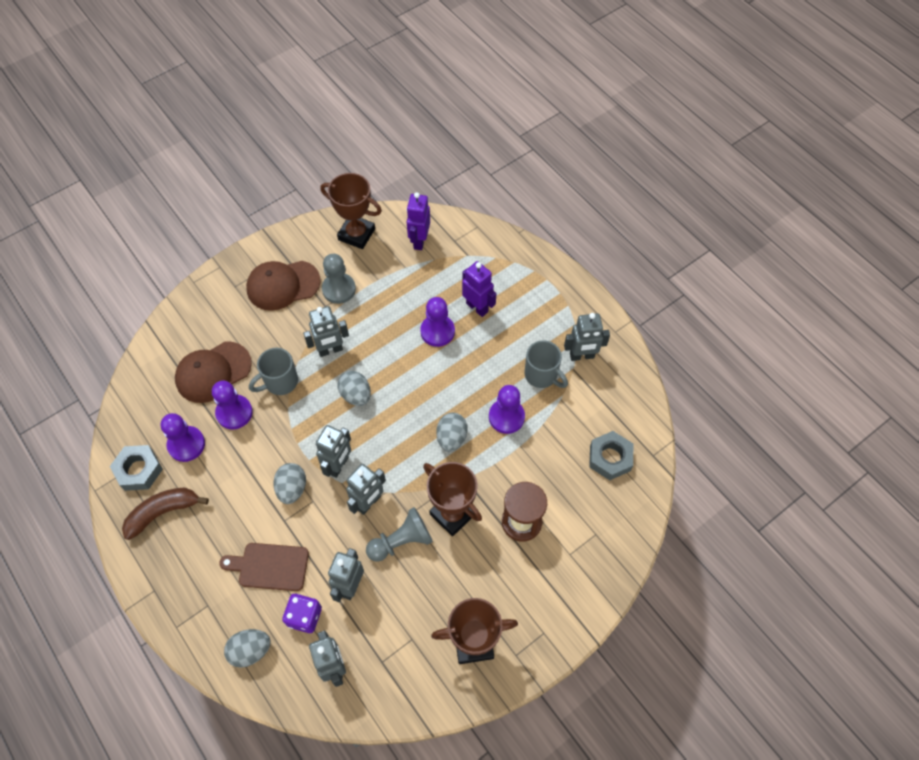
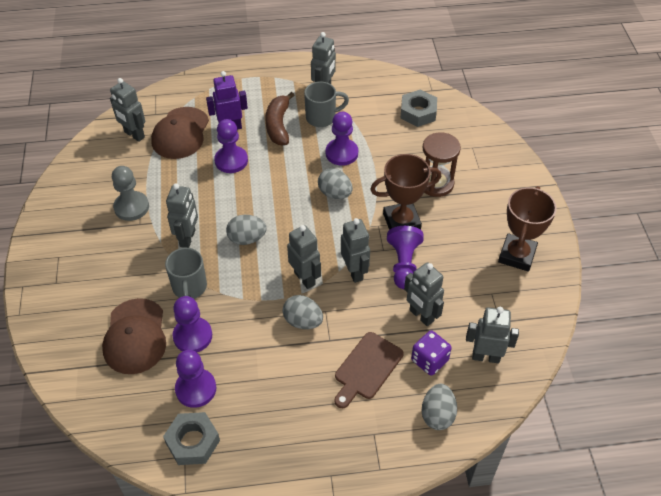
camera: 60 degrees left, 10 degrees down
brown banana [122,488,209,540] -> brown banana moved to [265,92,294,145]
brown cap [246,261,321,311] -> brown cap moved to [151,107,209,159]
brown trophy [320,173,382,249] -> none
grey pawn [366,507,433,562] -> purple pawn [387,226,424,289]
purple robot [406,192,430,250] -> grey robot [110,78,145,142]

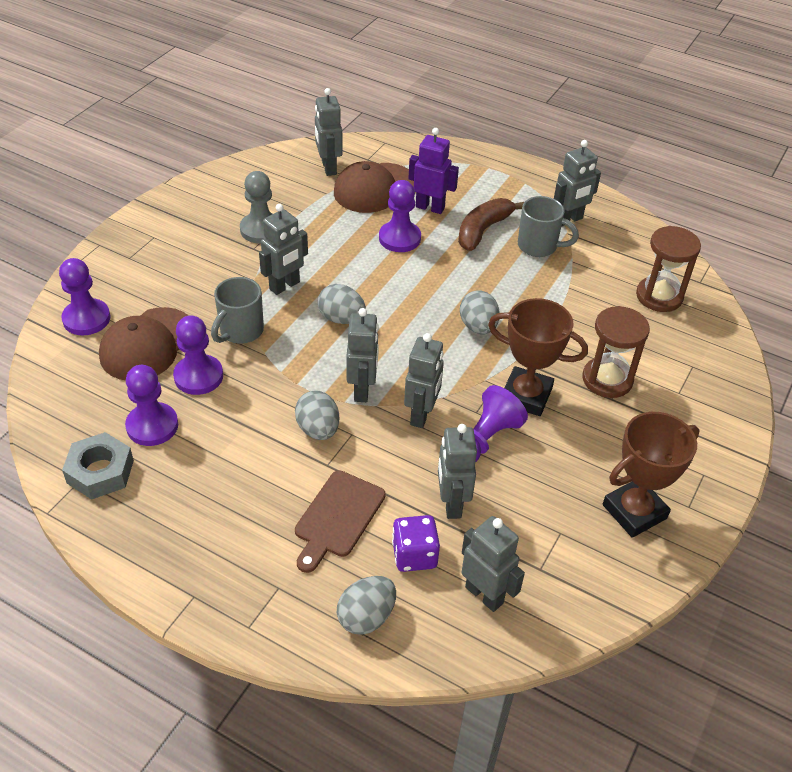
camera: 35 degrees right, 5 degrees down
purple pawn [326,112,358,166] -> purple pawn moved to [59,258,110,335]
brown cutting board [335,332,404,408] -> brown cutting board turned 45 degrees counterclockwise [295,470,385,573]
grey nut [400,90,437,127] -> brown hourglass [636,226,701,312]

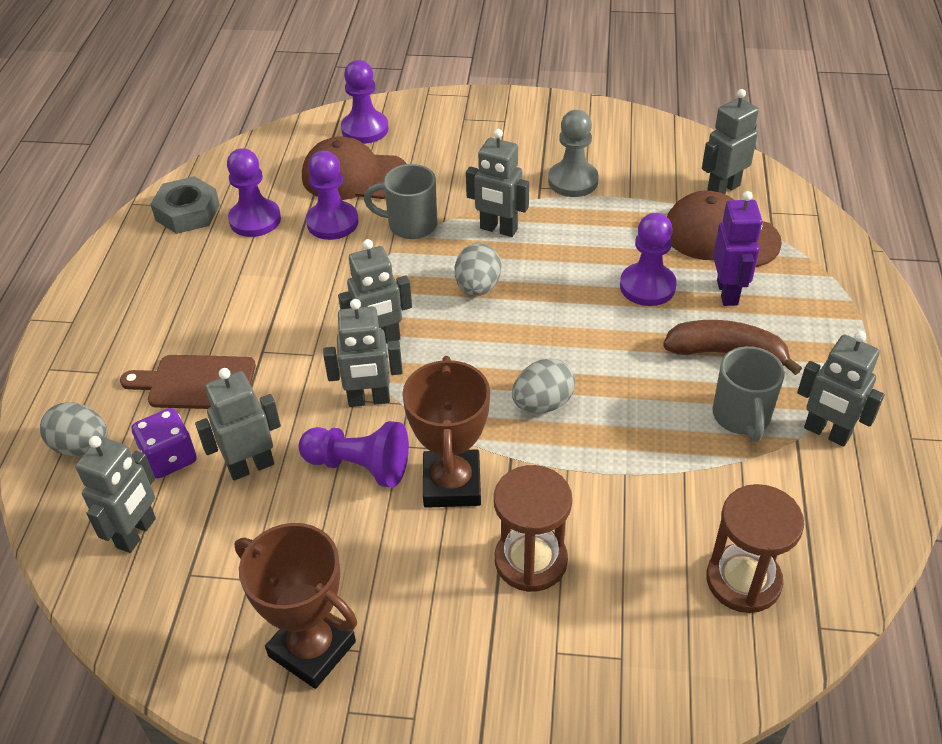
camera: 70 degrees right, 0 degrees up
grey egg [295,390,339,440] -> none

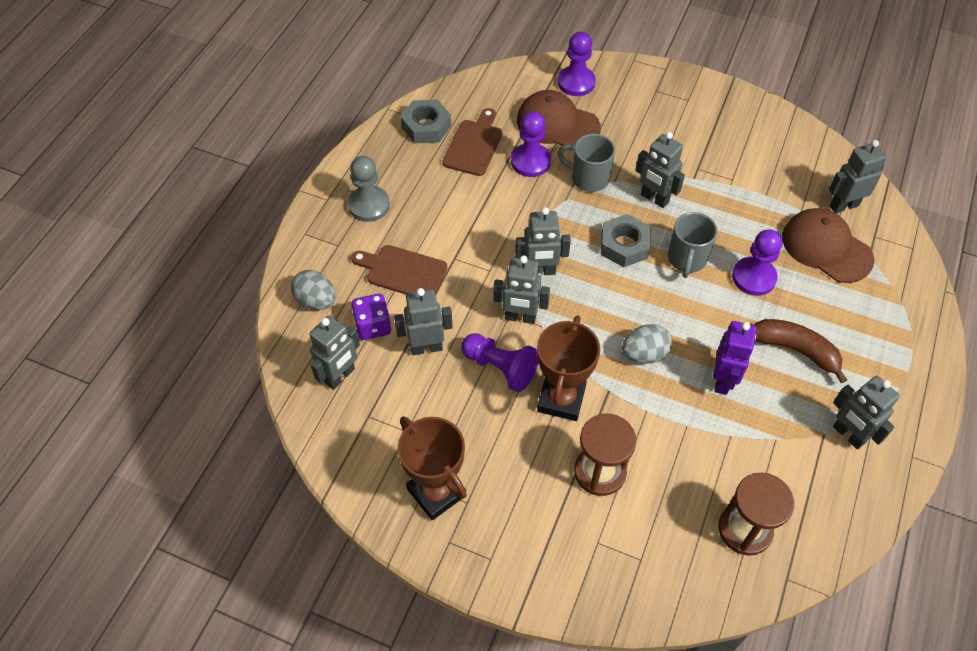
camera: 15 degrees right, 10 degrees up
purple pawn [227,148,281,237] -> brown cutting board [442,108,502,176]
grey egg [455,243,501,296] -> grey nut [601,214,651,267]
grey pawn [548,110,599,197] -> grey pawn moved to [348,156,390,222]
grey mug [712,346,785,442] -> grey mug moved to [668,212,718,278]
purple robot [713,191,762,306] -> purple robot moved to [713,321,756,395]

